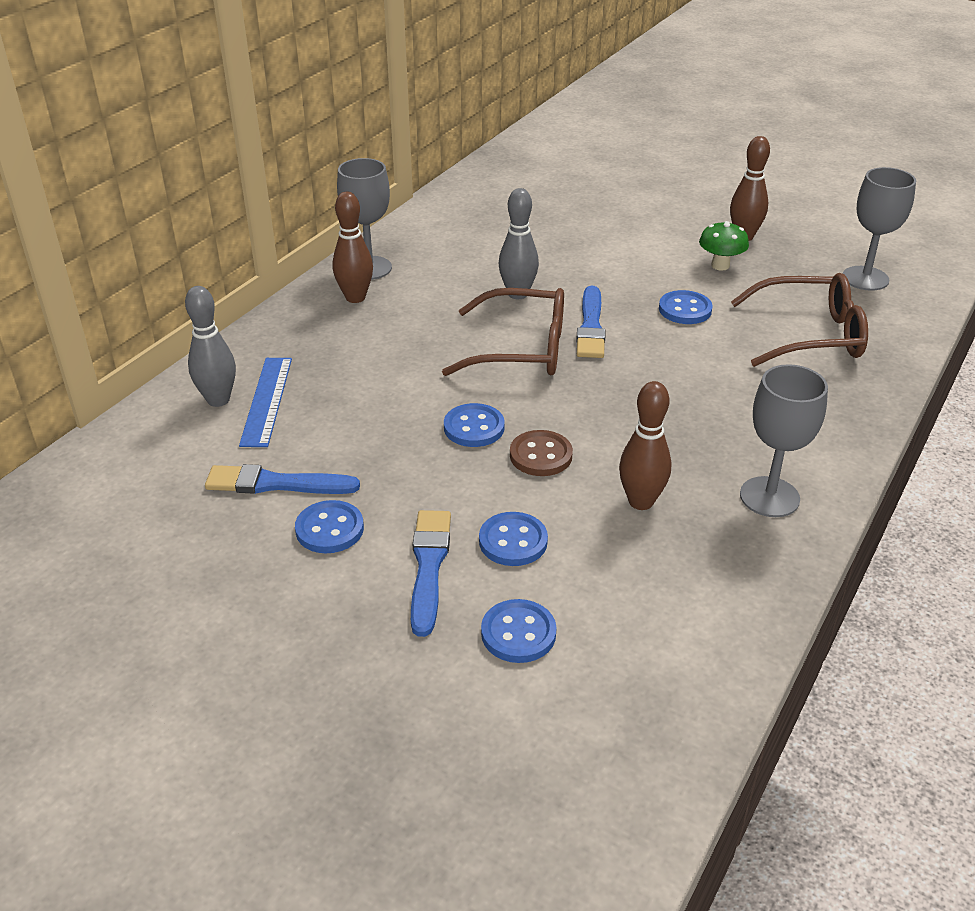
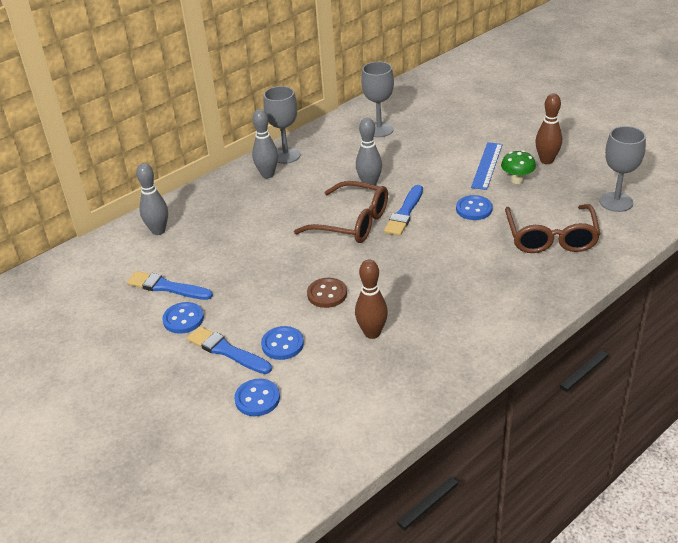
camera: 20 degrees right, 0 degrees up
blue ruler [239,358,292,447] -> blue ruler moved to [471,142,503,190]
brown bowling pin [333,192,373,303] -> grey bowling pin [252,109,278,178]
blue brush [411,510,451,637] -> blue brush turned 75 degrees counterclockwise [187,326,272,374]
blue button [444,403,505,447] -> none
brown glasses [731,273,868,367] -> brown glasses turned 75 degrees clockwise [505,204,601,253]
grey goblet [740,364,828,517] -> grey goblet moved to [361,62,394,137]

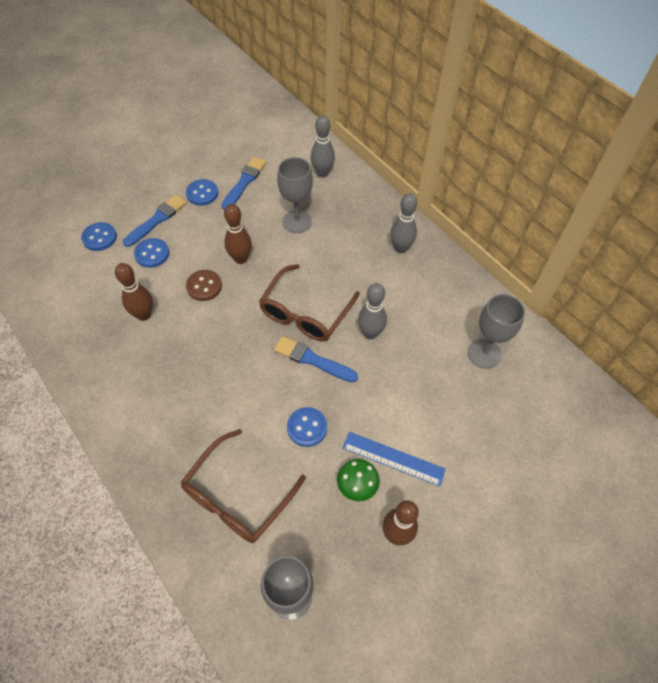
camera: 90 degrees right, 20 degrees up
grey goblet [263,86,301,164] -> grey goblet moved to [277,157,313,233]
brown glasses [505,204,601,253] -> brown glasses turned 60 degrees counterclockwise [181,429,306,543]
none -> brown bowling pin [224,204,252,264]

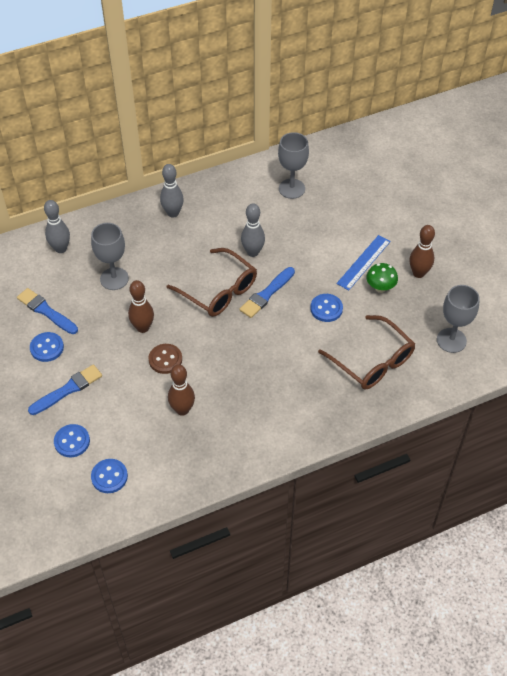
camera: 75 degrees left, 5 degrees down
blue brush [123,195,187,247] -> blue brush turned 90 degrees clockwise [28,364,102,415]
blue button [134,238,169,268] -> blue button moved to [91,459,128,493]

